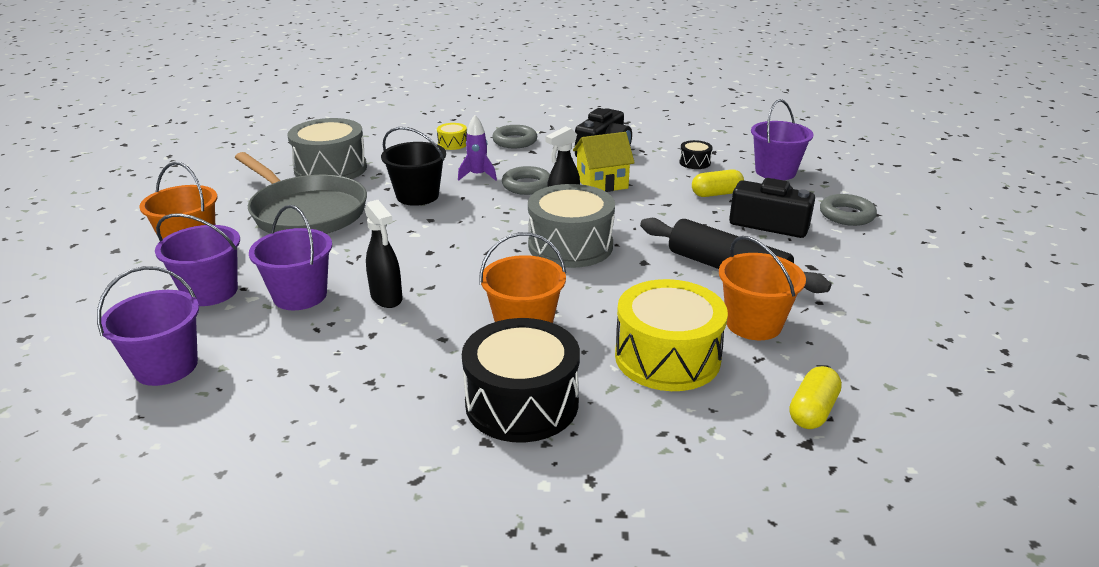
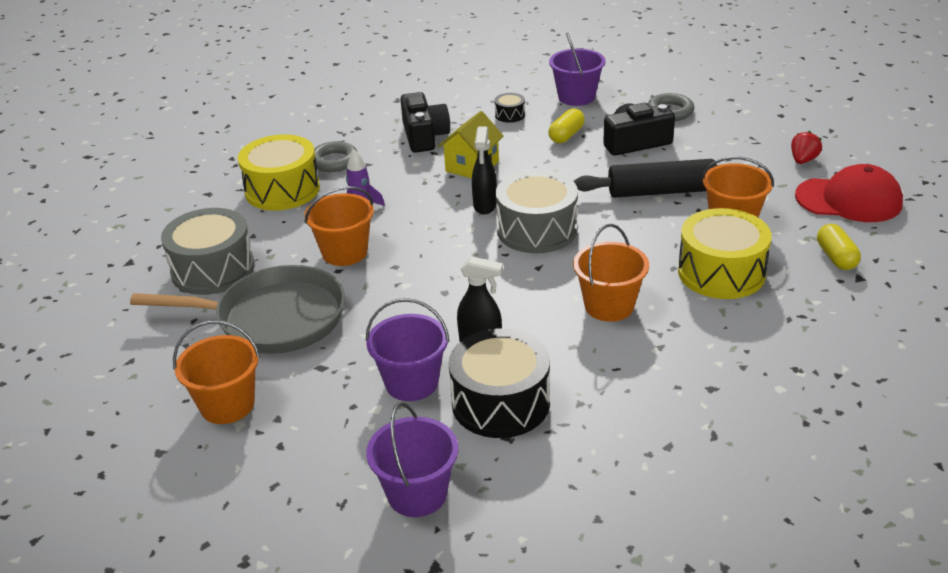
camera: 40 degrees left, 5 degrees up
purple bucket [155,214,240,306] -> none
black bucket [381,127,446,206] -> orange bucket [304,186,374,266]
yellow drum [437,123,467,150] -> yellow drum [238,134,320,211], size x2.25
black drum [462,318,580,442] -> black drum moved to [448,329,550,438]
grey ring [502,166,550,195] -> none
none -> red strawberry [791,131,822,164]
none -> red cap [795,164,903,222]

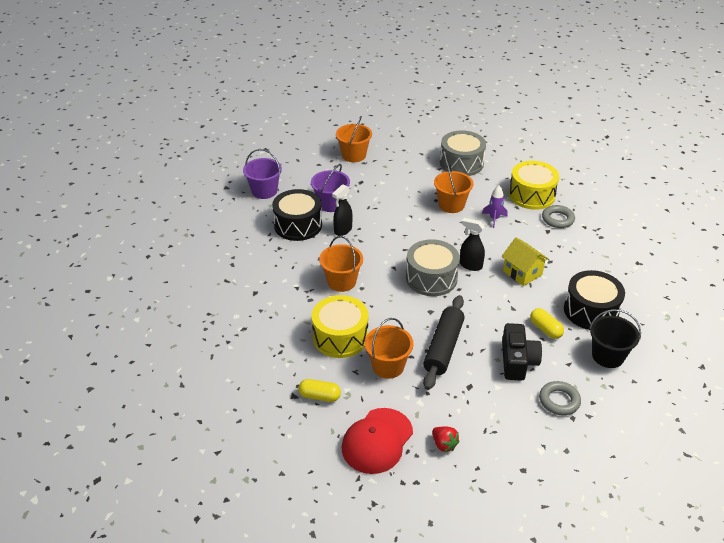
camera: 110 degrees right, 5 degrees up
grey pan [130,265,345,354] -> none
black camera [400,92,450,153] -> none
black drum [494,93,525,123] -> black drum [564,270,625,330], size x2.25
purple bucket [549,33,606,106] -> black bucket [589,309,641,368]

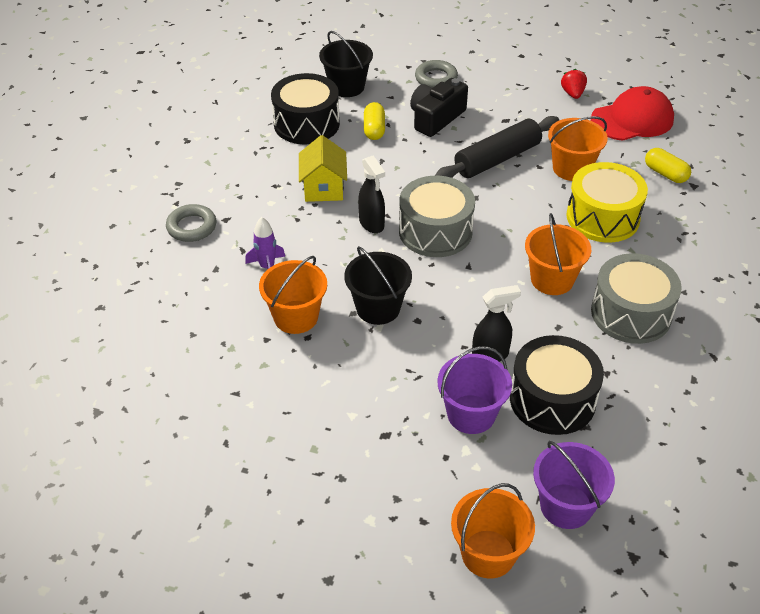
camera: 145 degrees left, 5 degrees up
orange bucket [336,116,372,162] -> orange bucket moved to [451,483,535,579]
grey drum [440,130,486,176] -> grey drum moved to [591,253,682,344]
yellow drum [509,161,559,210] -> none
none -> black bucket [344,246,412,325]

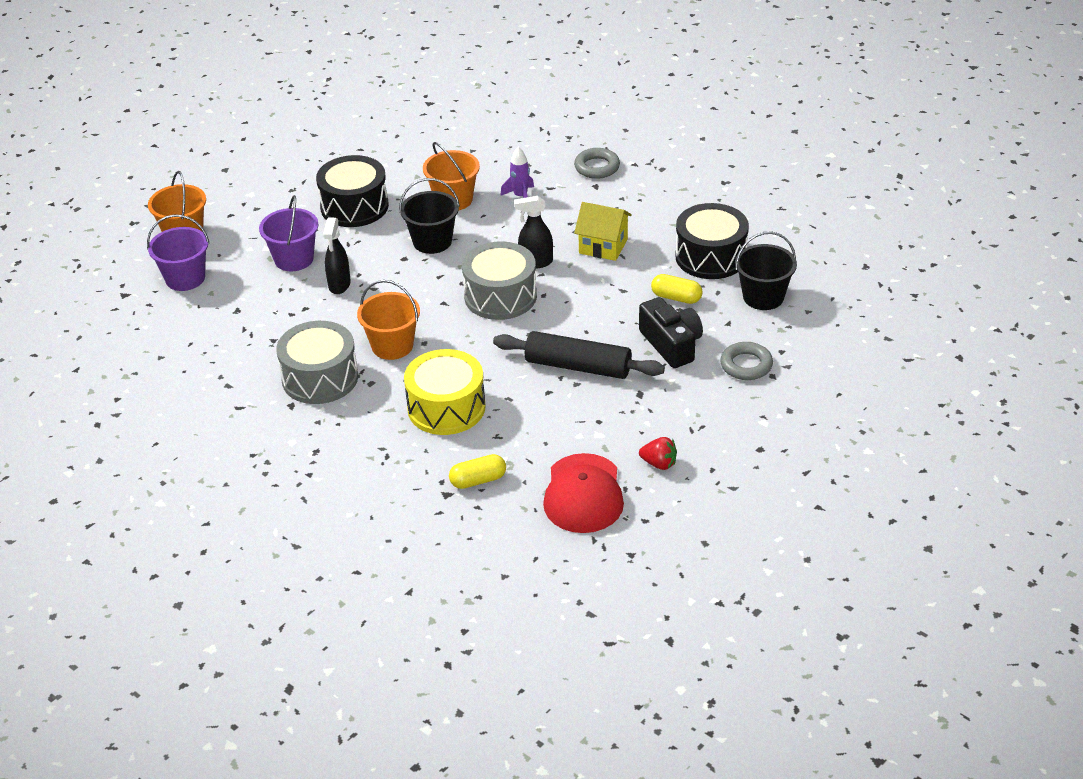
camera: 115 degrees right, 5 degrees down
black rolling pin [435,116,559,178] -> black rolling pin turned 60 degrees counterclockwise [493,331,665,379]
black drum [510,335,604,435] -> black drum moved to [316,155,389,227]
orange bucket [548,116,608,181] -> none

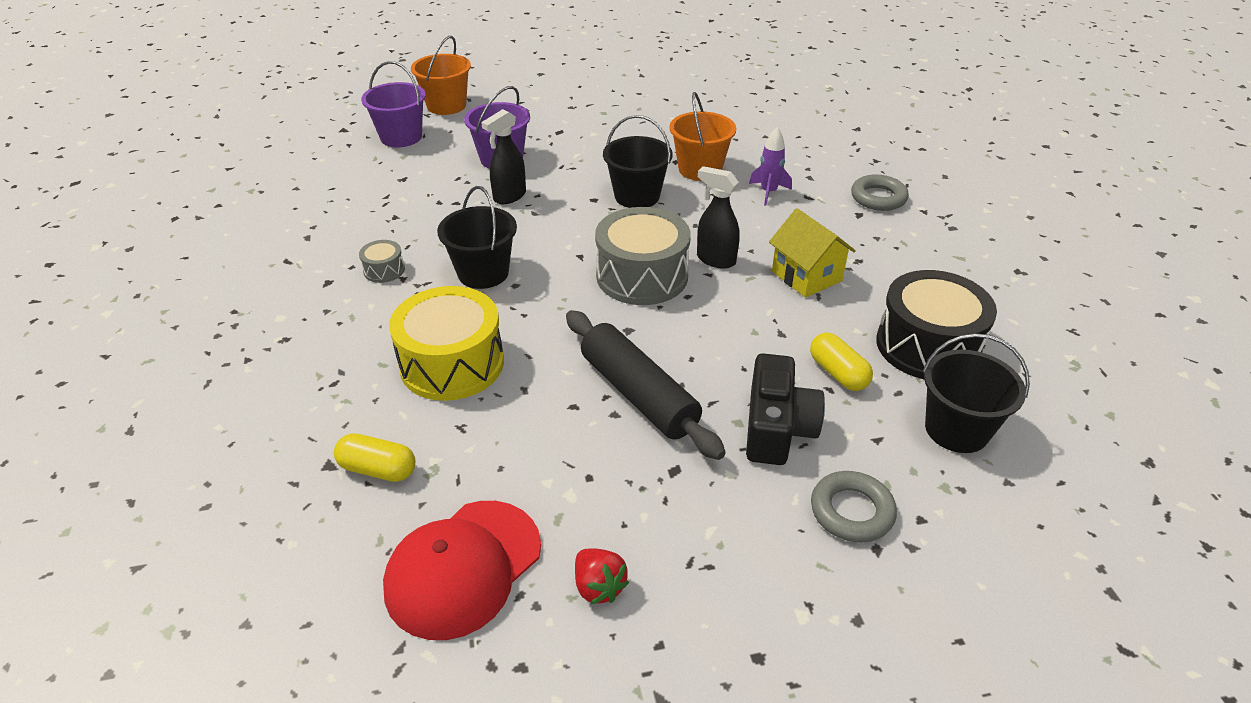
camera: 35 degrees right, 0 degrees up
grey drum [276,321,358,404] -> grey drum [359,240,405,283], size x0.45
black drum [316,155,389,227] -> none
orange bucket [357,280,420,360] -> black bucket [437,186,517,289]

